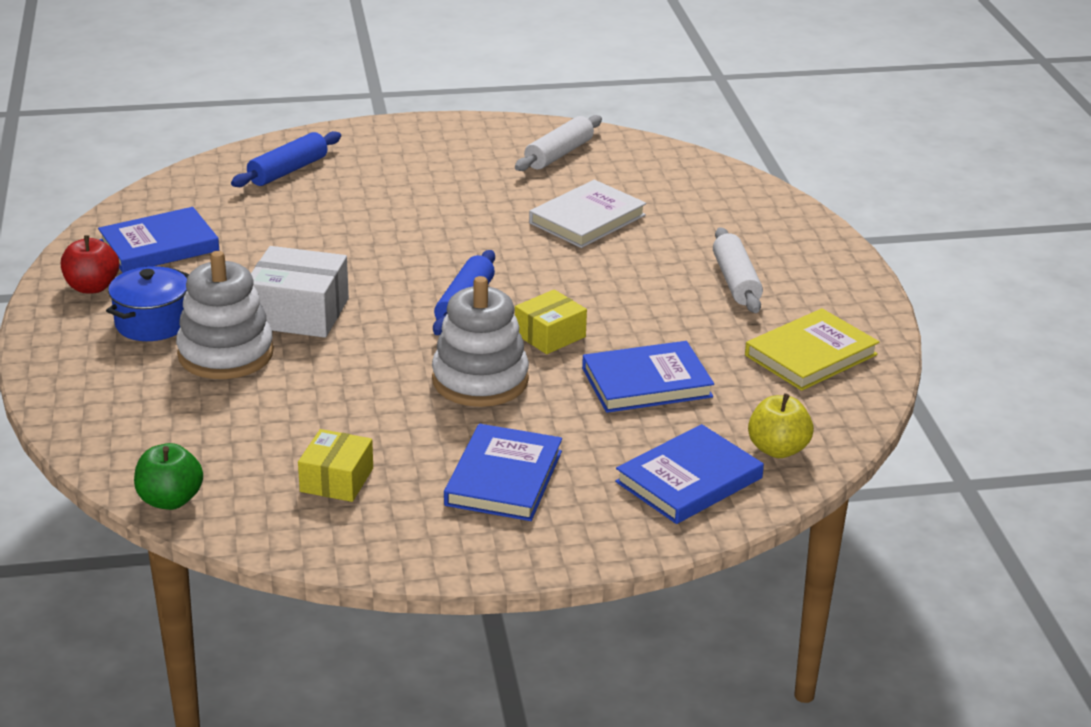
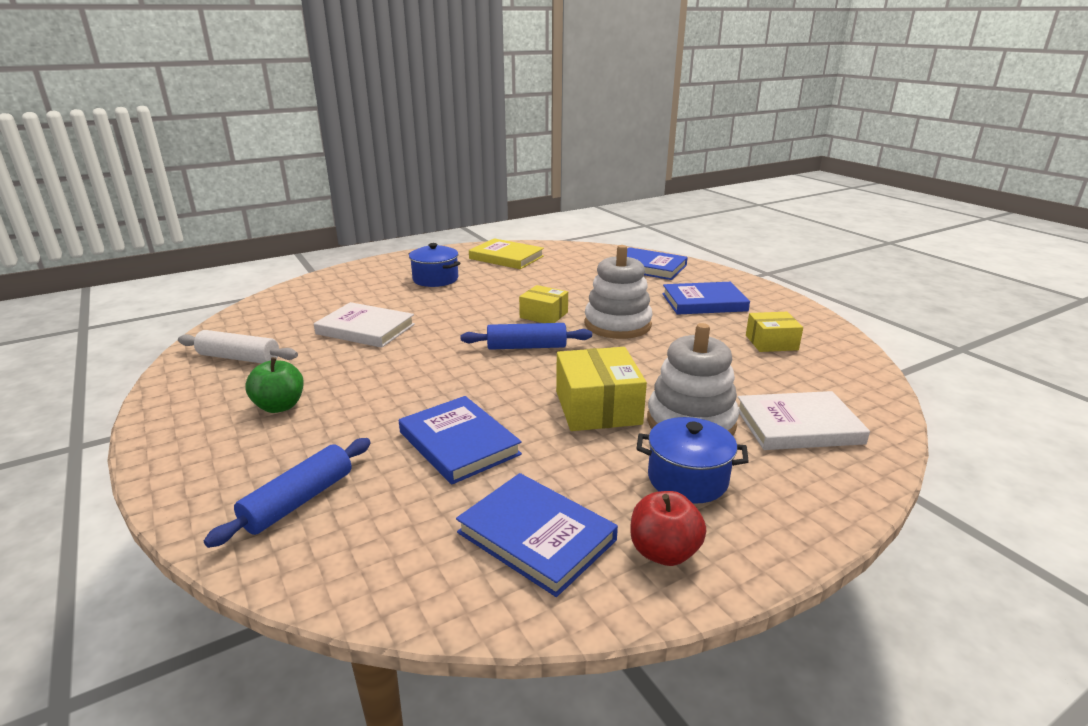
camera: 110 degrees left, 5 degrees down
green apple [134,443,203,510] -> green apple moved to [245,357,304,413]
blue rolling pin [231,131,341,187] -> blue rolling pin turned 75 degrees counterclockwise [204,438,371,548]
white box [251,246,349,338] -> yellow box [556,347,647,431]
blue book [582,341,714,413] -> blue book moved to [399,396,522,485]
white rolling pin [713,227,763,313] -> blue pot [409,243,460,287]
yellow apple [748,393,814,458] -> none
none -> white book [738,391,870,450]

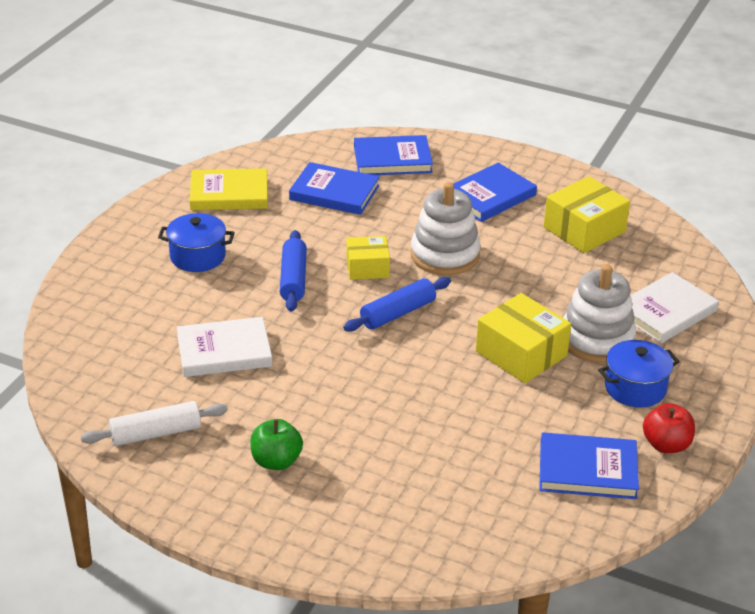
camera: 35 degrees left, 10 degrees up
blue rolling pin [204,438,371,548] -> blue rolling pin moved to [280,230,307,312]
blue book [399,396,522,485] -> blue book moved to [289,162,380,215]
yellow box [746,312,803,352] -> yellow box [544,176,630,253], size x1.57

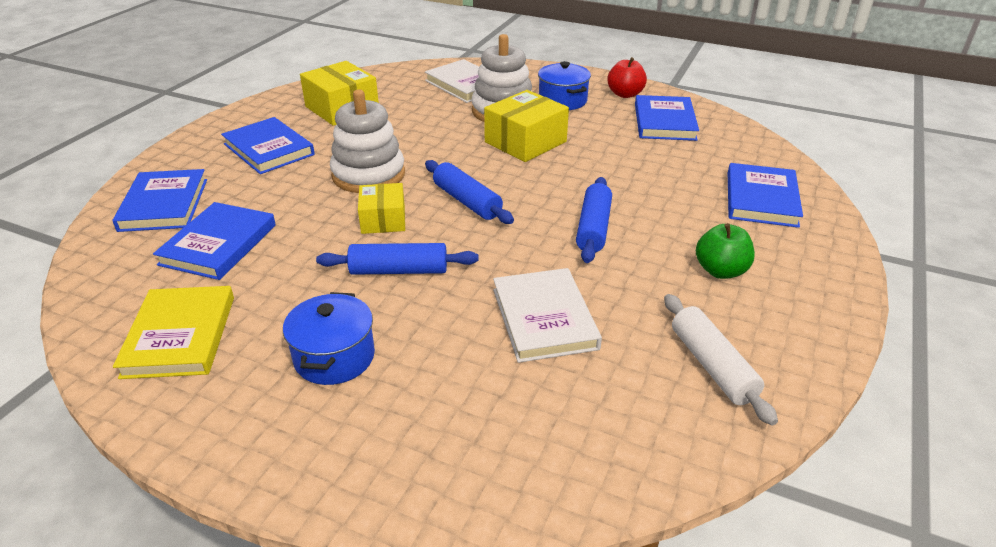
camera: 90 degrees left, 0 degrees up
none -> blue rolling pin [576,177,612,263]
none -> blue book [728,163,803,228]

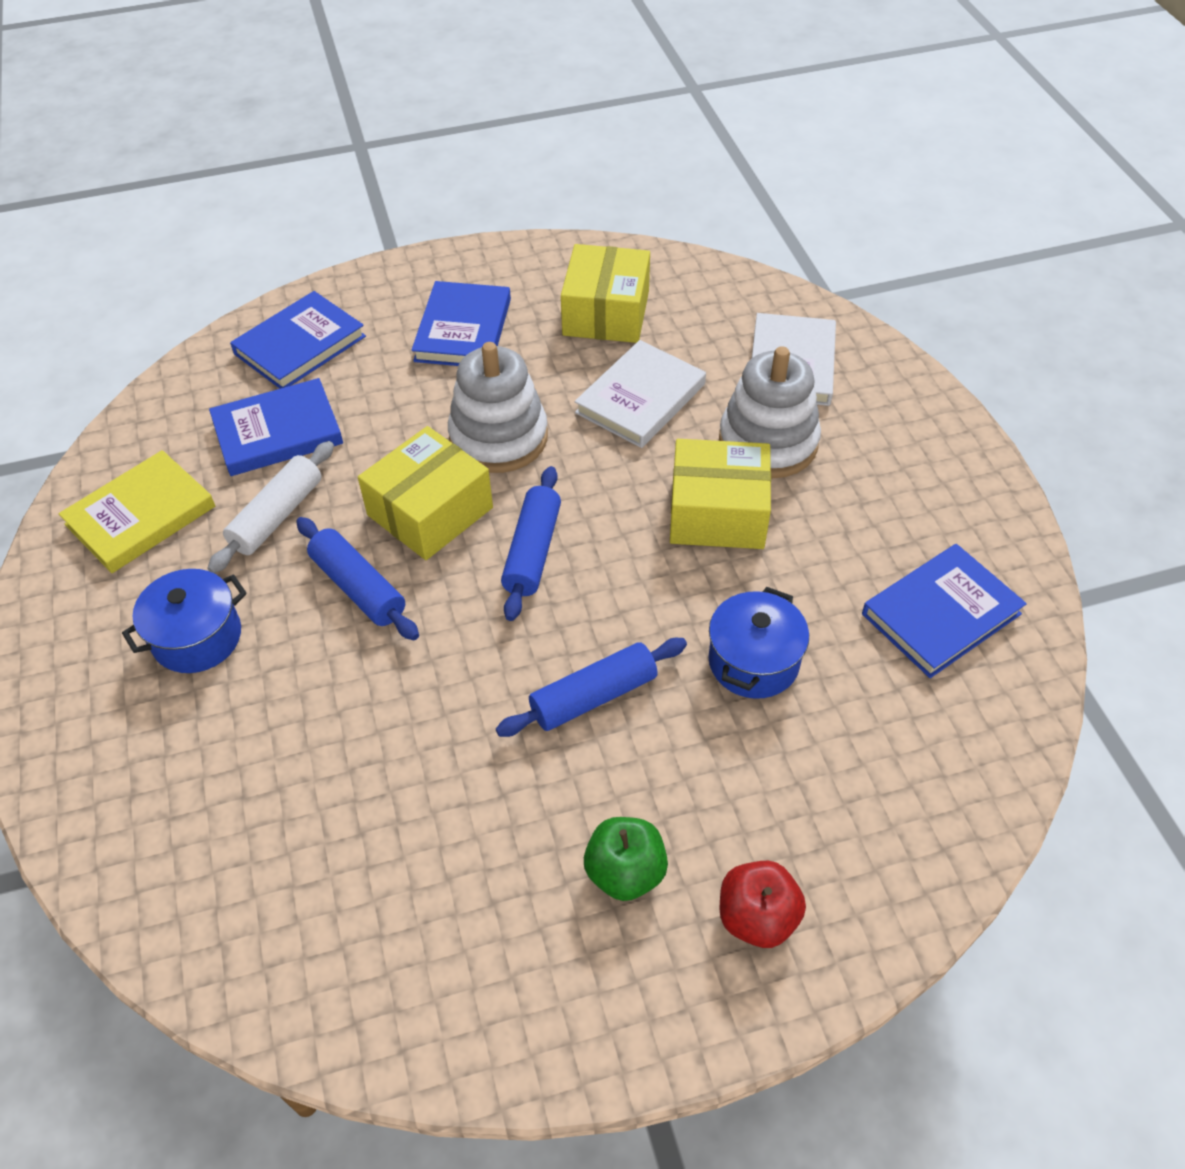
camera: 50 degrees right, 15 degrees up
yellow box [358,183,405,234] -> yellow box [358,426,493,560], size x1.57
white book [493,268,602,363] -> white book moved to [575,340,706,448]
blue pot [538,61,591,110] -> blue pot moved to [708,587,809,699]
red apple [607,57,647,98] -> red apple moved to [720,861,806,948]
white rolling pin [664,294,778,426] -> white rolling pin moved to [207,441,334,573]
blue book [728,163,803,228] -> none

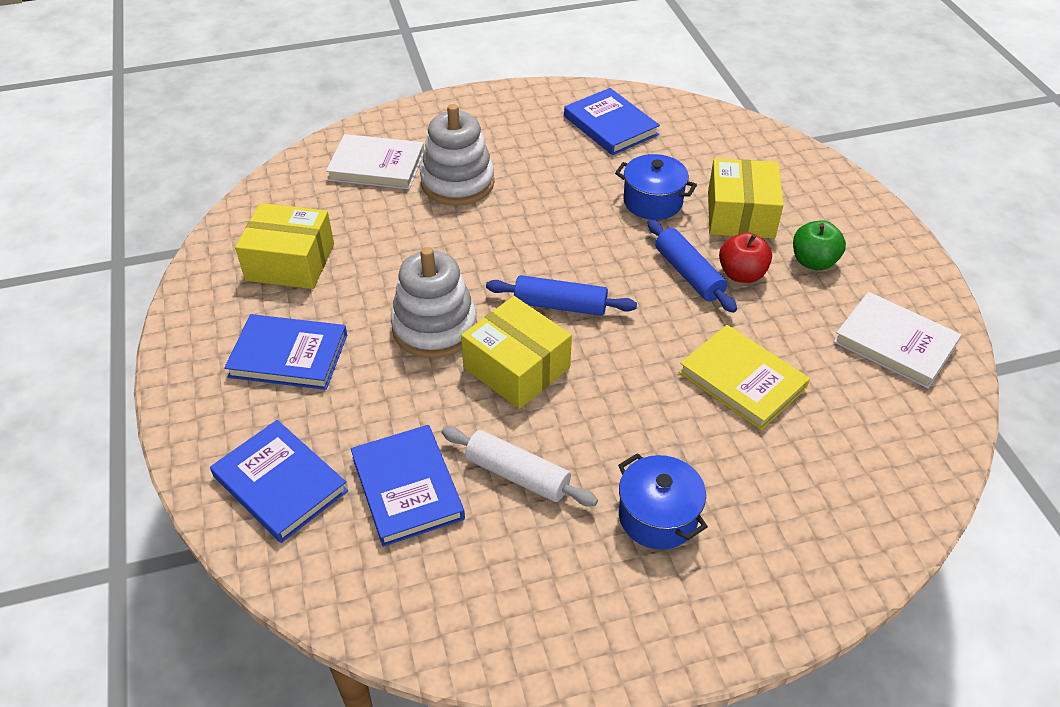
camera: 90 degrees left, 5 degrees down
yellow book [59,450,215,573] -> yellow book moved to [679,325,810,430]
blue rolling pin [296,517,419,640] -> none
white book [575,340,706,448] -> white book moved to [834,292,961,388]
yellow box [670,439,771,549] -> yellow box moved to [708,158,784,239]
red apple [720,861,806,948] -> red apple moved to [719,232,772,283]

